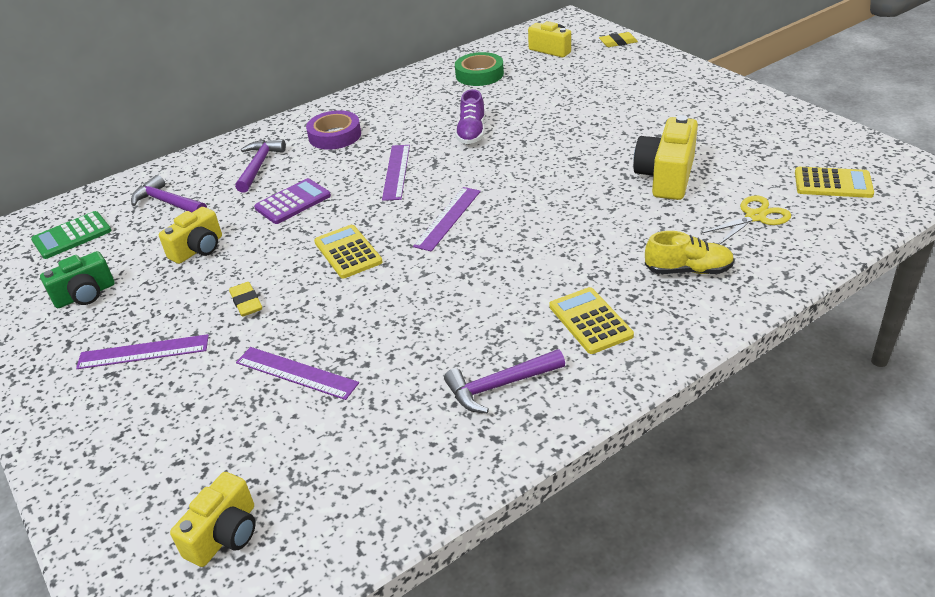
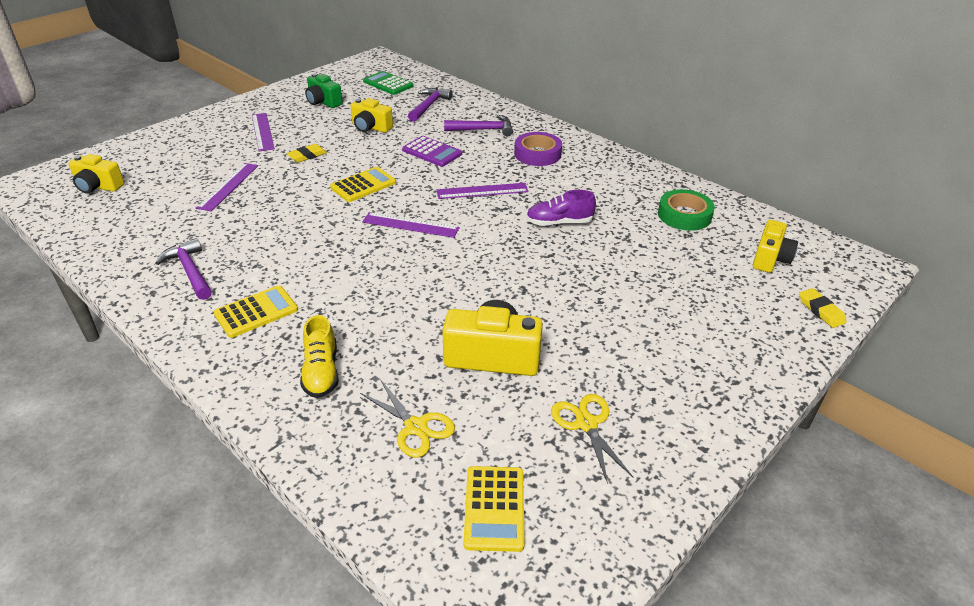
camera: 75 degrees right, 0 degrees up
none -> yellow scissors [551,394,633,484]

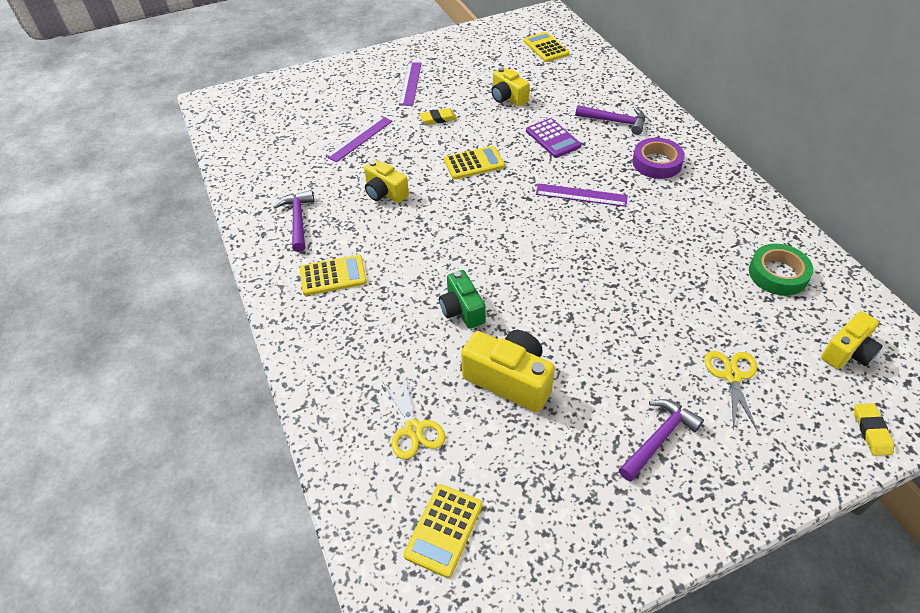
camera: 25 degrees right, 10 degrees up
yellow camera [69,154,124,194] -> yellow camera moved to [364,160,409,203]
yellow shoe [300,315,338,398] -> none
green camera [305,73,343,108] -> green camera moved to [439,270,485,329]
purple ruler [362,212,460,238] -> none
green calculator [363,71,414,95] -> yellow calculator [523,32,570,62]
purple hammer [408,88,453,122] -> purple hammer moved to [619,399,704,482]
purple shoe [526,190,596,226] -> none
yellow scissors [551,394,633,484] -> yellow scissors moved to [704,351,758,432]

